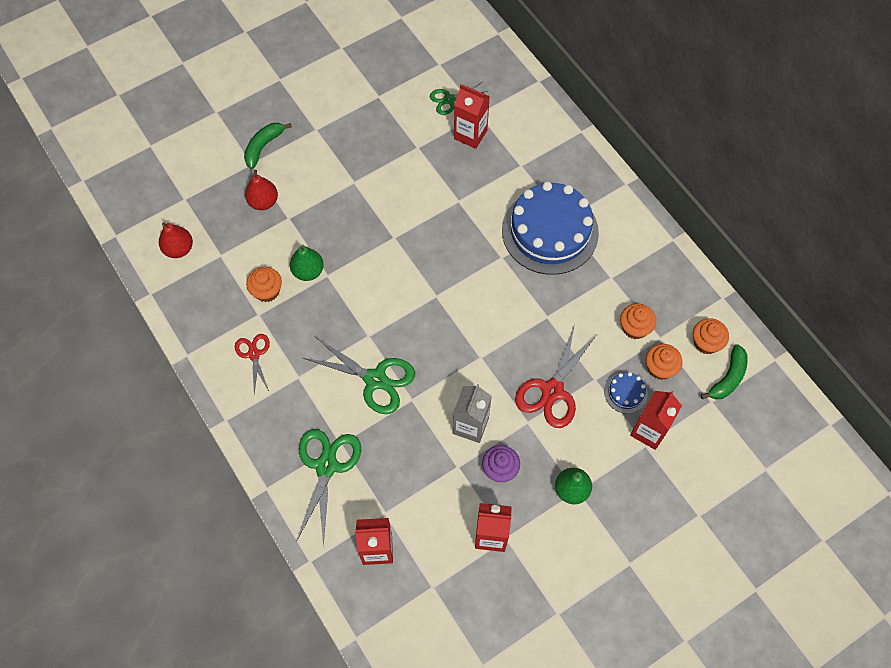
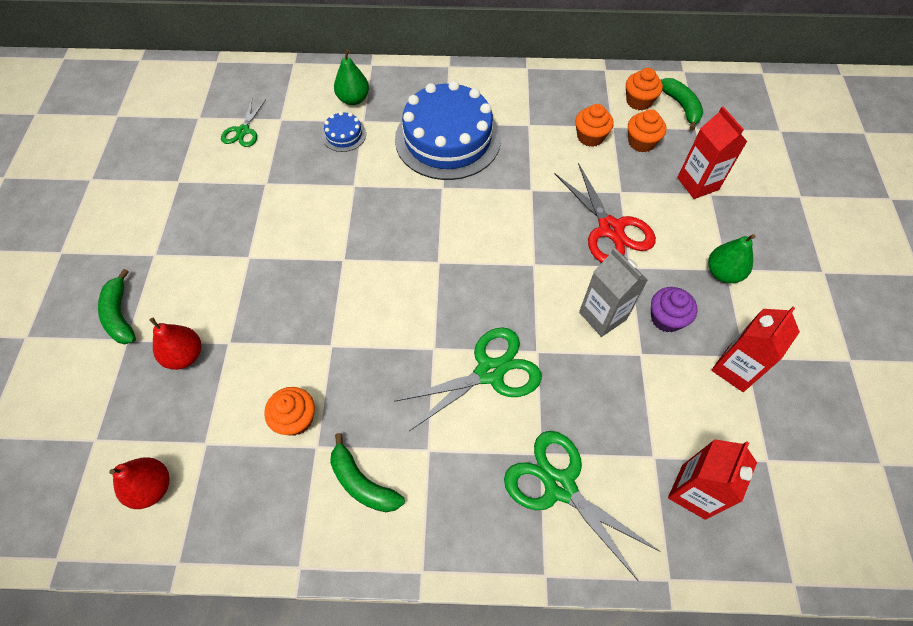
camera: 55 degrees left, 5 degrees down
red scissors [235,334,270,394] -> green banana [330,433,405,512]
green pear [290,245,324,281] -> green pear moved to [334,49,369,105]
red carton [454,84,490,149] -> none
blue cake [604,372,648,414] -> blue cake moved to [322,111,366,152]

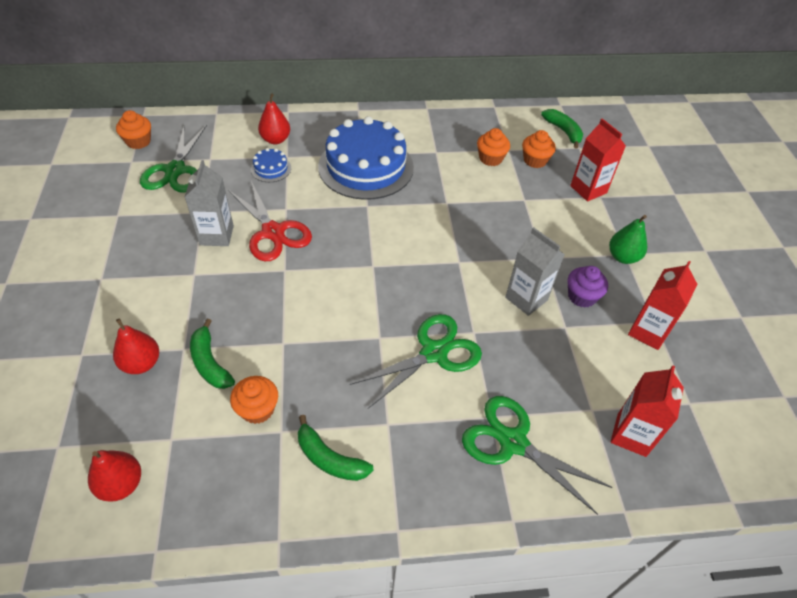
camera: 10 degrees left, 10 degrees down
green banana [98,269,136,344] -> green banana moved to [190,319,235,389]
green scissors [221,99,266,147] -> green scissors [140,125,207,193], size x1.72
green pear [334,49,369,105] -> red pear [258,93,290,144]
red scissors [555,163,656,263] -> red scissors moved to [228,181,312,261]
orange cupcake [626,68,663,110] -> orange cupcake moved to [116,110,151,149]
none -> grey carton [185,160,234,246]

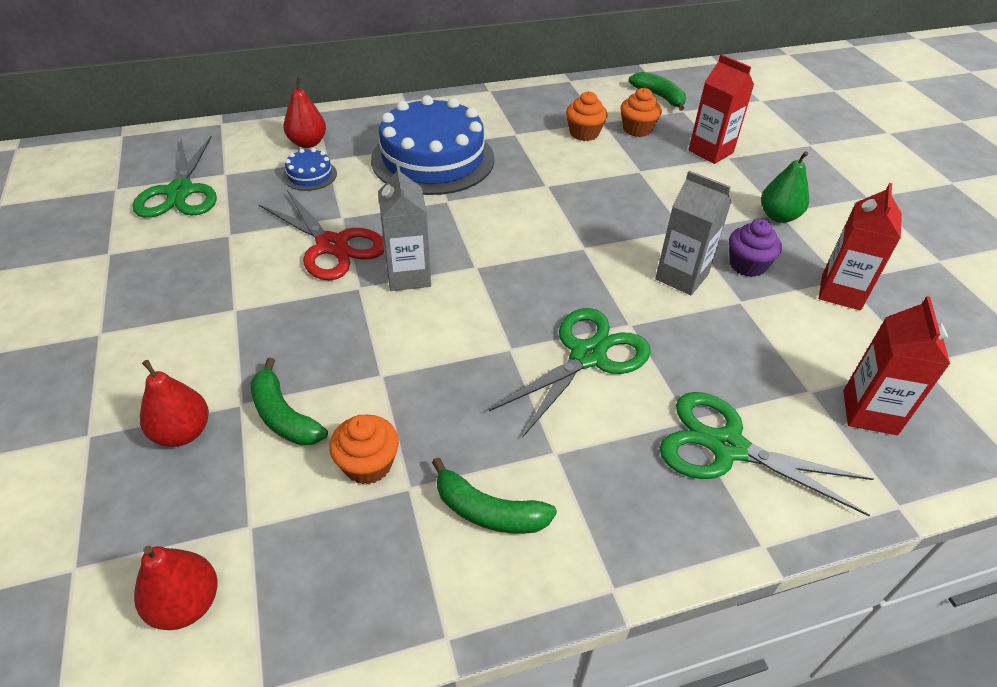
camera: 10 degrees left, 5 degrees down
orange cupcake [116,110,151,149] -> none
grey carton [185,160,234,246] -> grey carton moved to [378,164,431,291]

